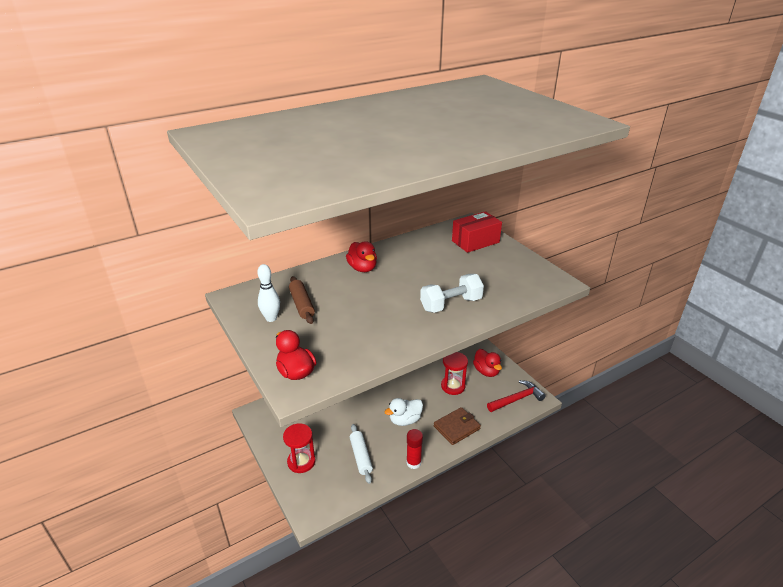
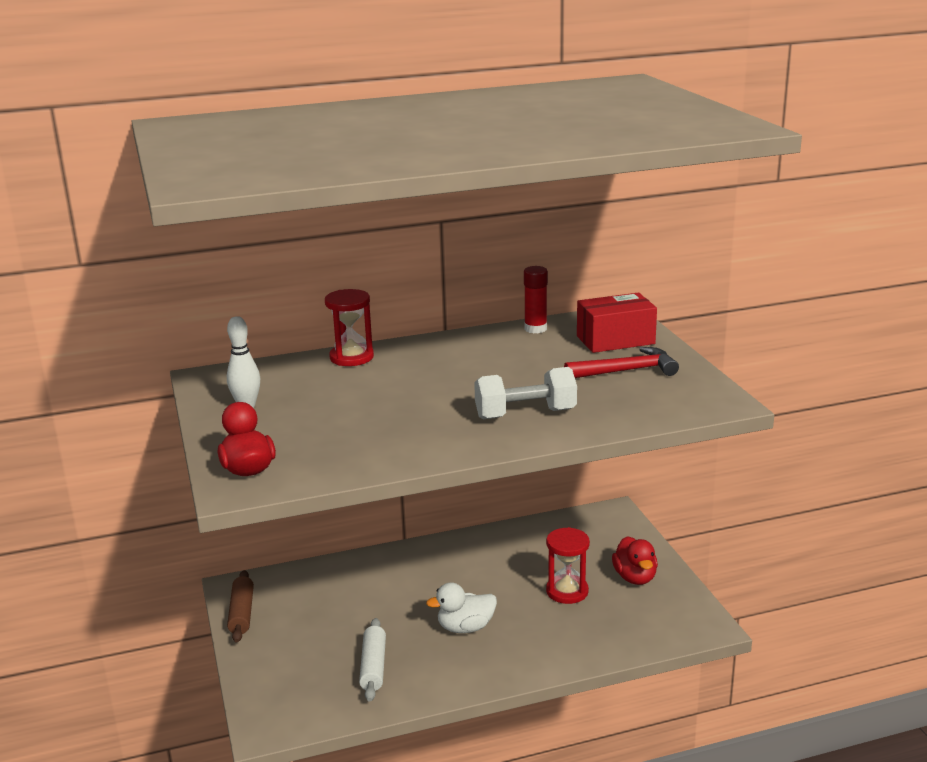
camera: 15 degrees right, 10 degrees down
red hourglass [283,423,315,473] -> red hourglass moved to [325,289,374,366]
brown rolling pin [289,276,315,324] -> brown rolling pin moved to [227,570,254,643]
red duck [346,241,377,272] -> none
red glue stick [406,429,423,469] -> red glue stick moved to [524,266,548,334]
brown wallet [434,407,481,445] -> none
red hammer [487,380,546,412] -> red hammer moved to [564,347,679,378]

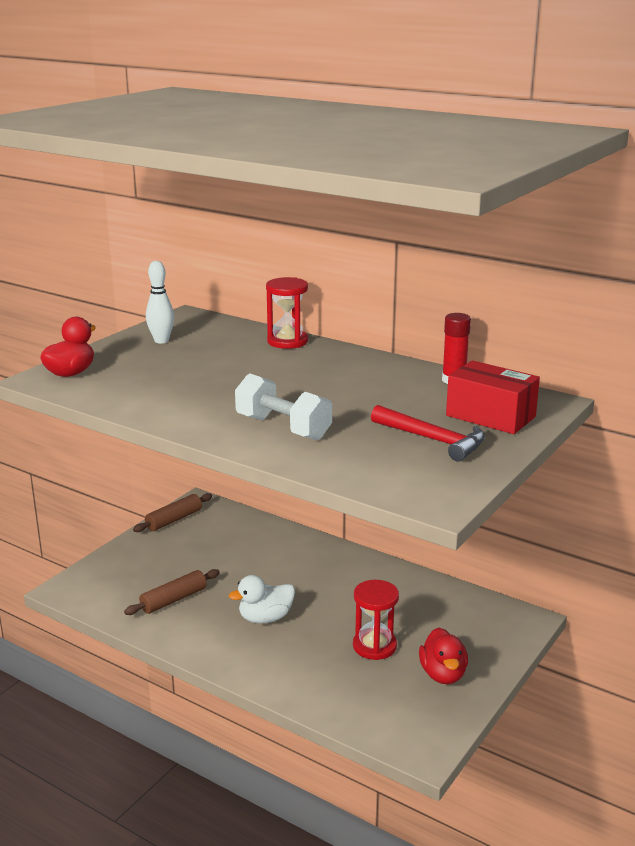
camera: 50 degrees right, 0 degrees up
white rolling pin [359,618,386,702] -> brown rolling pin [124,569,220,615]
white duck [426,582,497,633] -> white duck turned 60 degrees counterclockwise [229,575,295,623]
red duck [612,536,658,585] -> red duck turned 45 degrees counterclockwise [419,628,468,684]

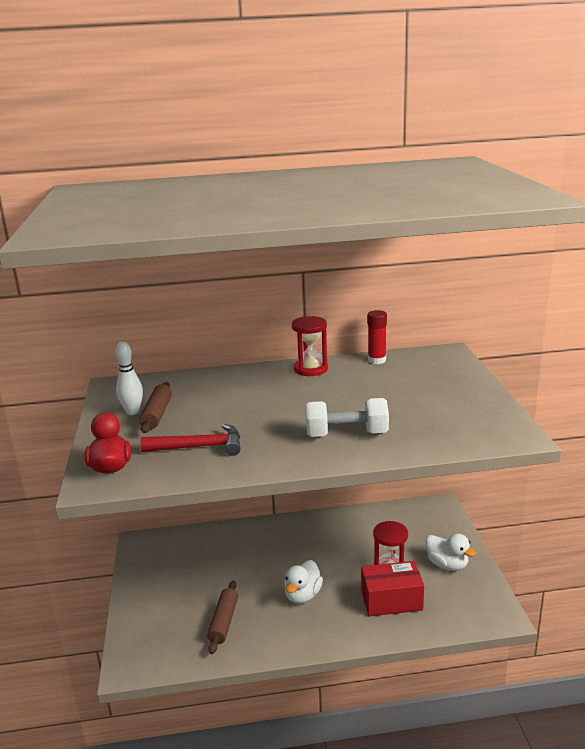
camera: 40 degrees left, 0 degrees up
brown rolling pin [133,493,212,532] -> brown rolling pin moved to [139,382,172,433]
red hourglass [266,277,308,349] -> red hourglass moved to [292,316,328,376]
red hammer [371,405,485,462] -> red hammer moved to [140,424,241,456]
red duck [419,628,468,684] -> white duck [426,533,476,571]
red box [446,360,540,434] -> red box moved to [361,561,424,616]

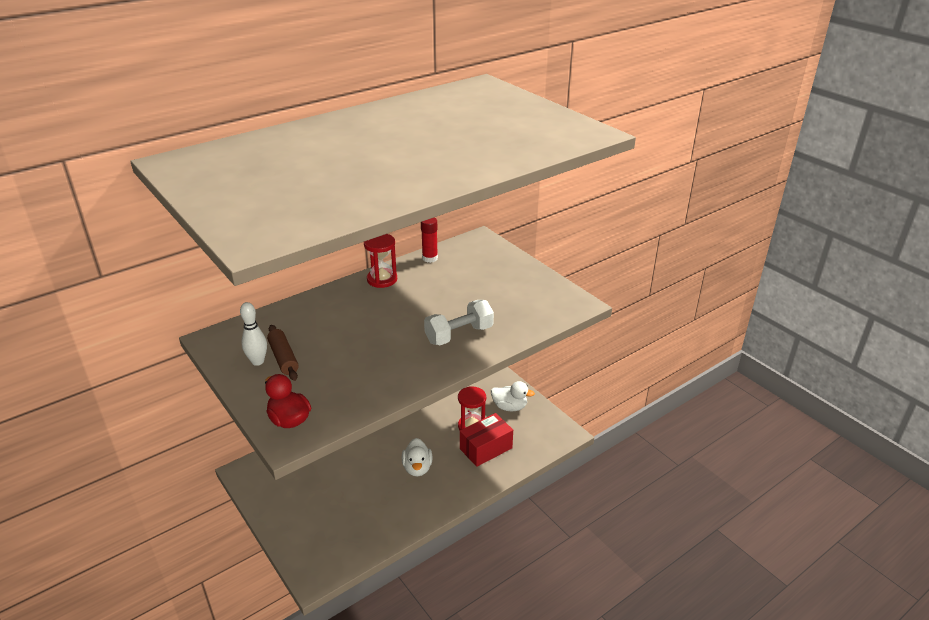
camera: 30 degrees left, 10 degrees up
red hammer [140,424,241,456] -> none
brown rolling pin [207,581,238,654] -> none

